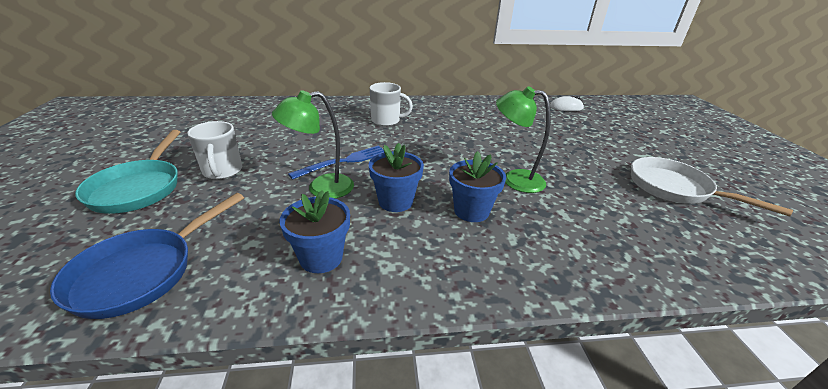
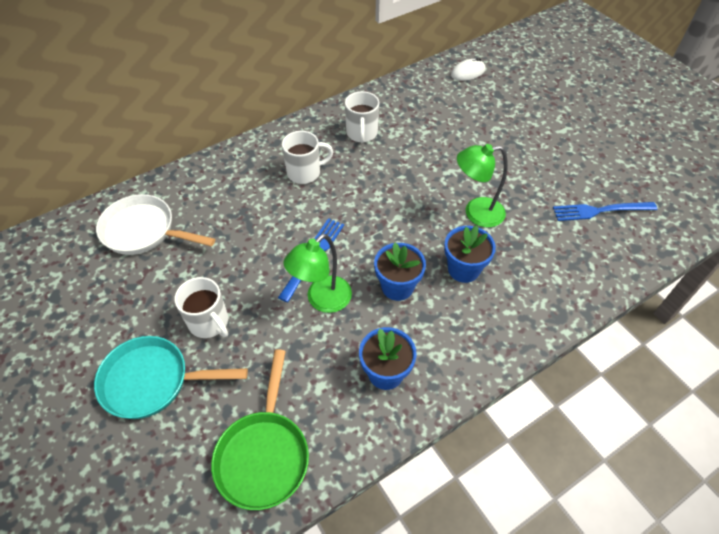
camera: 25 degrees left, 20 degrees up
blue pan [50,193,244,319] -> green pan [211,349,309,510]
turquoise pan [75,130,180,214] -> turquoise pan turned 120 degrees clockwise [94,336,248,419]
white pan [631,157,793,216] -> white pan moved to [96,194,215,255]
none -> white mug [345,91,379,143]
none -> blue fork [553,202,657,221]

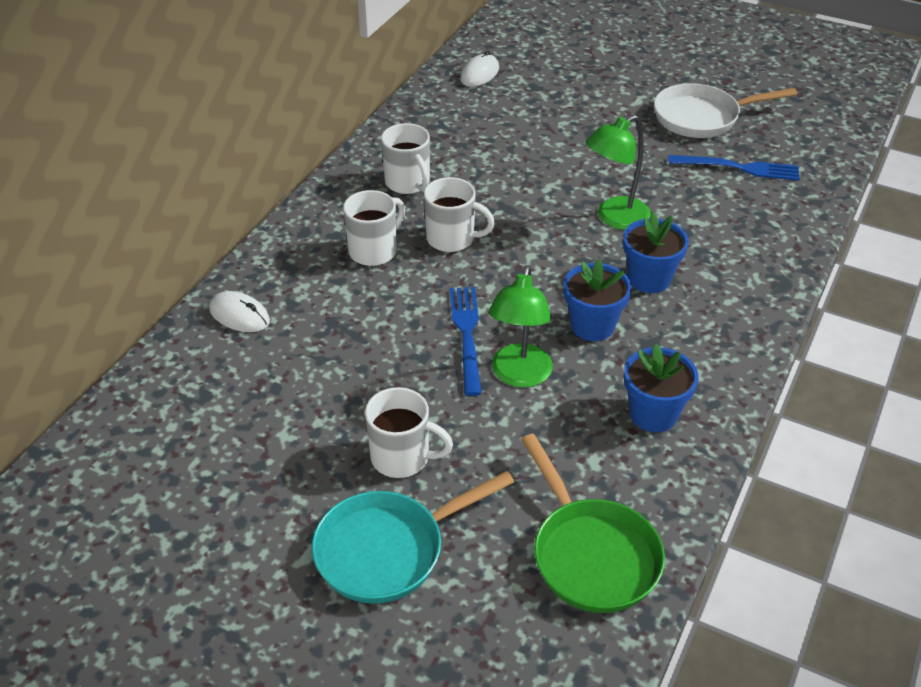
camera: 30 degrees left, 10 degrees down
white pan [96,194,215,255] -> white pan moved to [654,83,797,138]
blue fork [553,202,657,221] -> blue fork turned 135 degrees counterclockwise [668,155,800,181]
none -> white mouse [209,291,270,332]
none -> white mug [424,177,495,252]

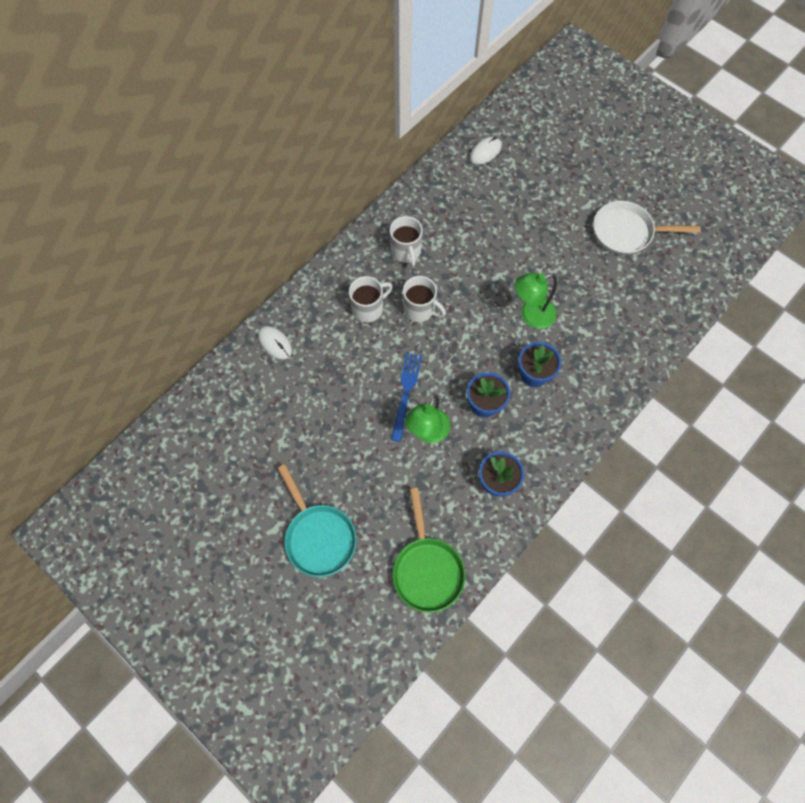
camera: 15 degrees right, 25 degrees up
turquoise pan [312,471,514,604] -> turquoise pan turned 105 degrees counterclockwise [277,464,357,577]
white mug [365,387,453,478] -> none
blue fork [668,155,800,181] -> none

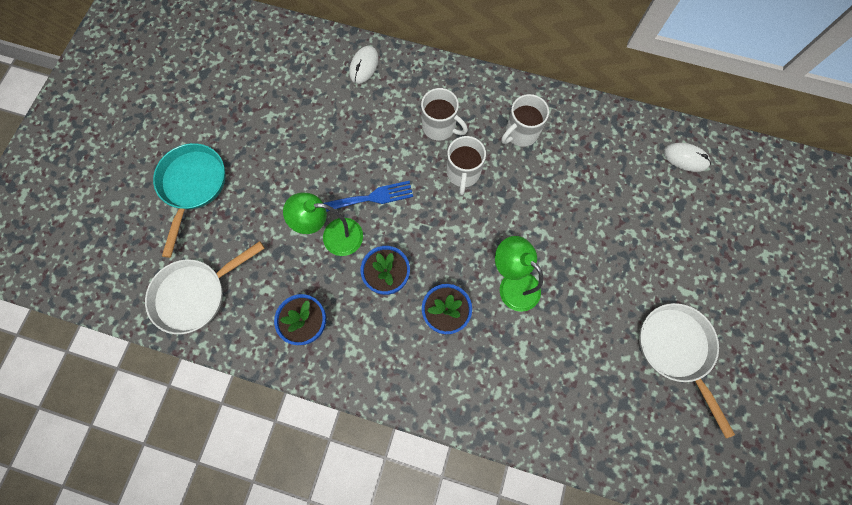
camera: 65 degrees right, 5 degrees up
turquoise pan [277,464,357,577] -> turquoise pan turned 150 degrees clockwise [153,143,226,258]
green pan [392,488,465,613] -> white pan [145,241,265,334]

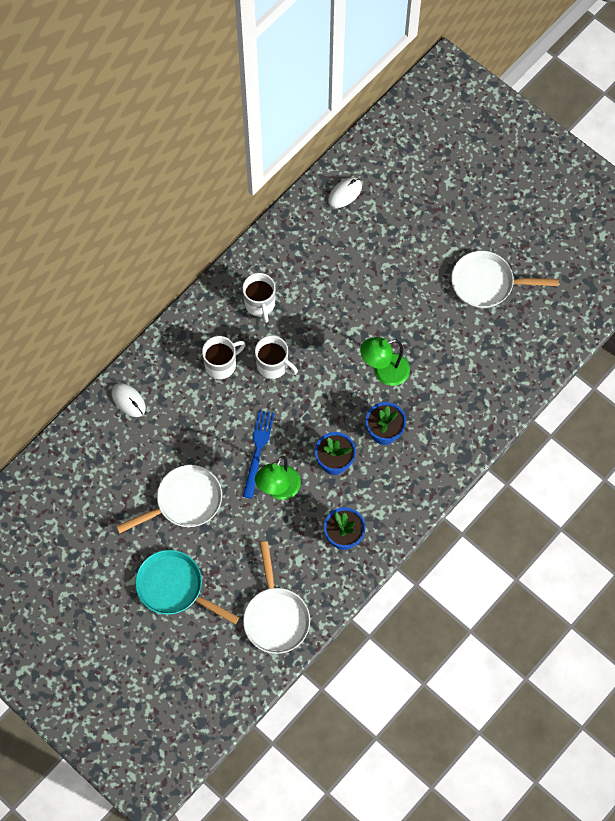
camera: 65 degrees left, 5 degrees down
none -> white pan [116,465,222,534]

